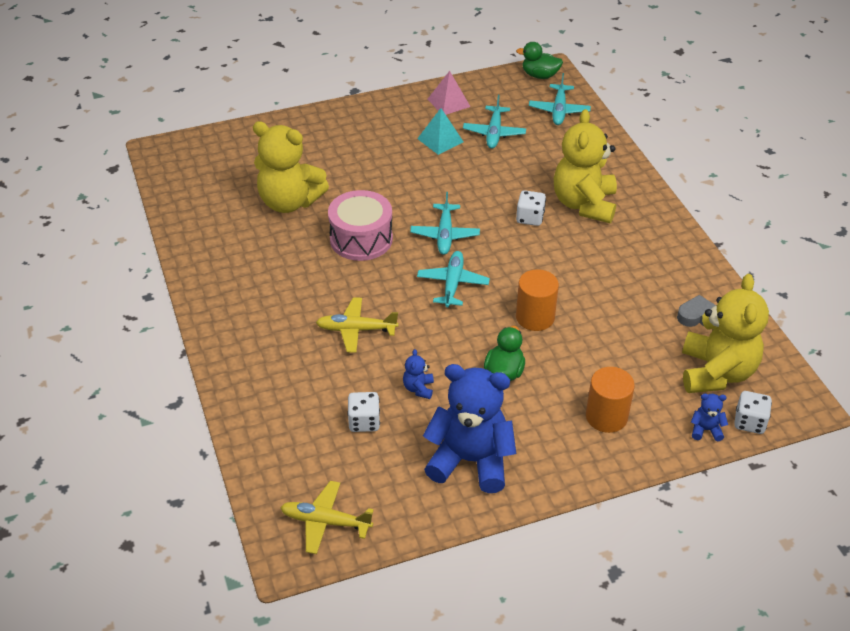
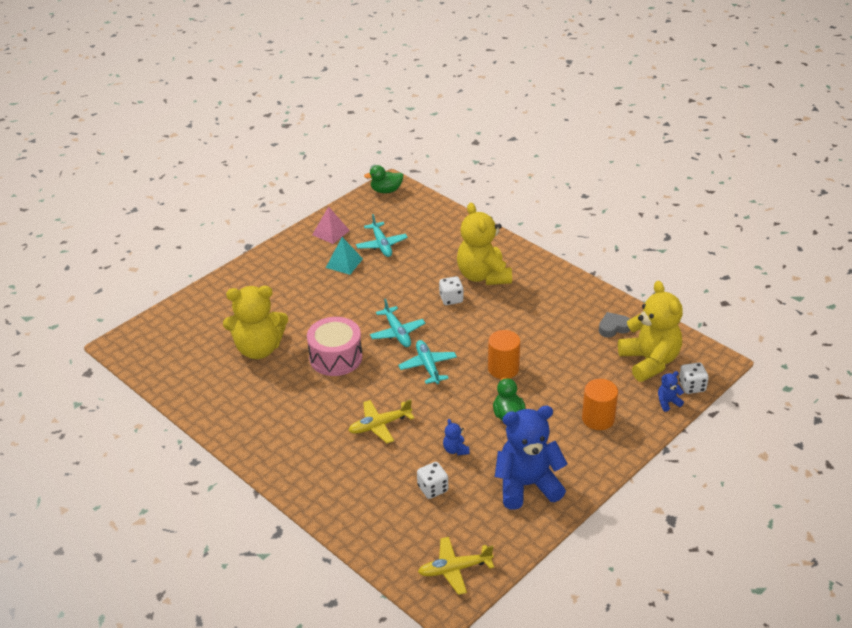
camera: 25 degrees left, 5 degrees down
turquoise plane [529,73,591,125] -> none

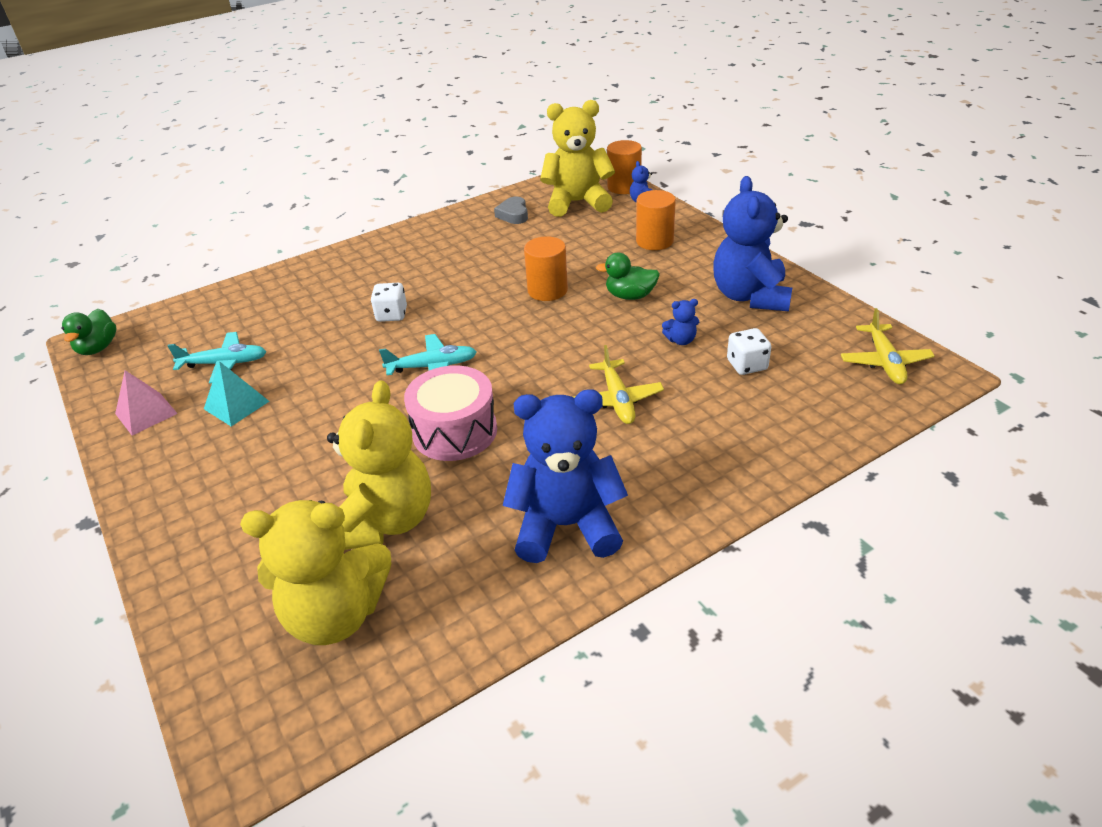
camera: 75 degrees left, 0 degrees up
turquoise plane [398,340,457,384] -> none
yellow teddy bear [457,203,512,285] -> yellow teddy bear moved to [240,500,391,645]
white dice [679,362,709,394] -> orange cylinder [607,140,642,194]
none -> blue teddy bear [503,389,628,563]

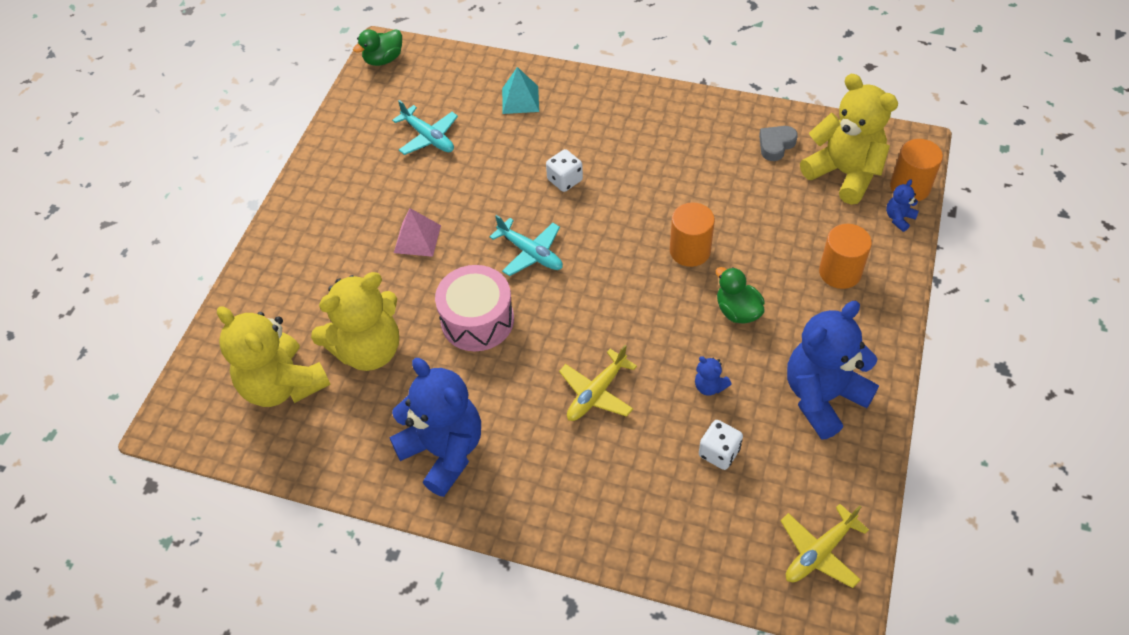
camera: 50 degrees right, 15 degrees up
pink pyramid [115,370,178,436] -> pink pyramid moved to [394,208,441,257]
turquoise pyramid [204,361,269,426] -> turquoise pyramid moved to [502,67,539,114]

